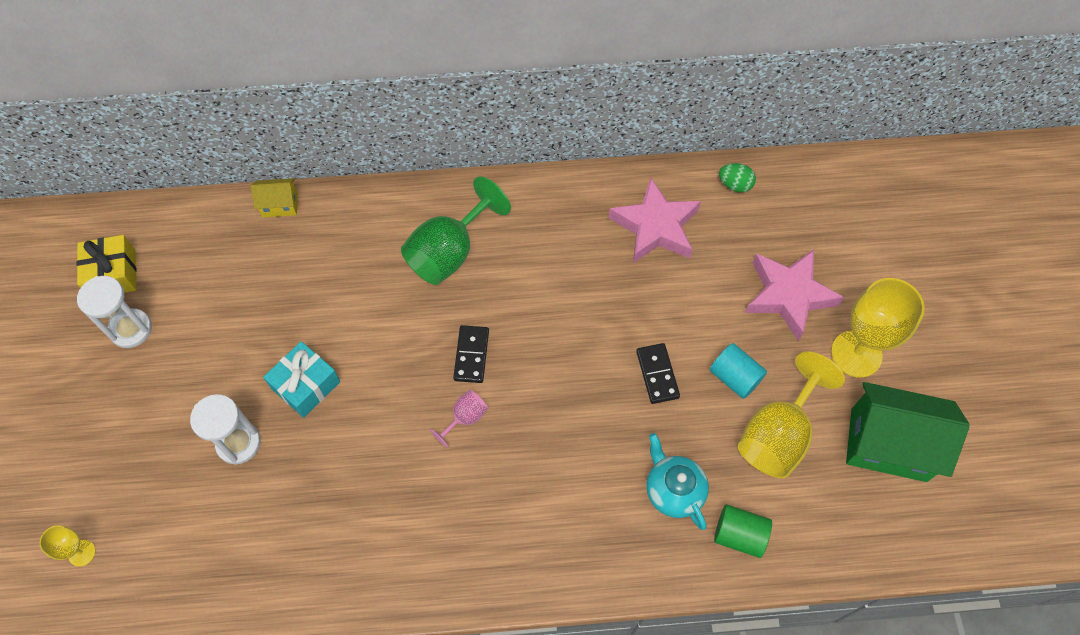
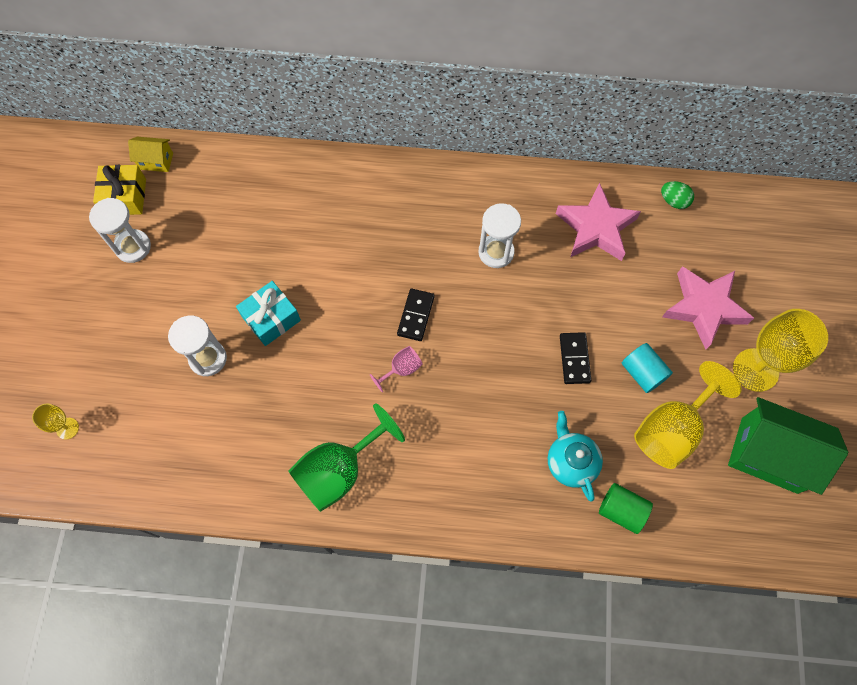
camera: 10 degrees right, 5 degrees up
yellow house [251,178,298,218] -> yellow house moved to [128,137,173,172]
green goblet [401,176,511,285] -> green goblet moved to [288,403,405,512]
none -> white hourglass [478,203,521,268]

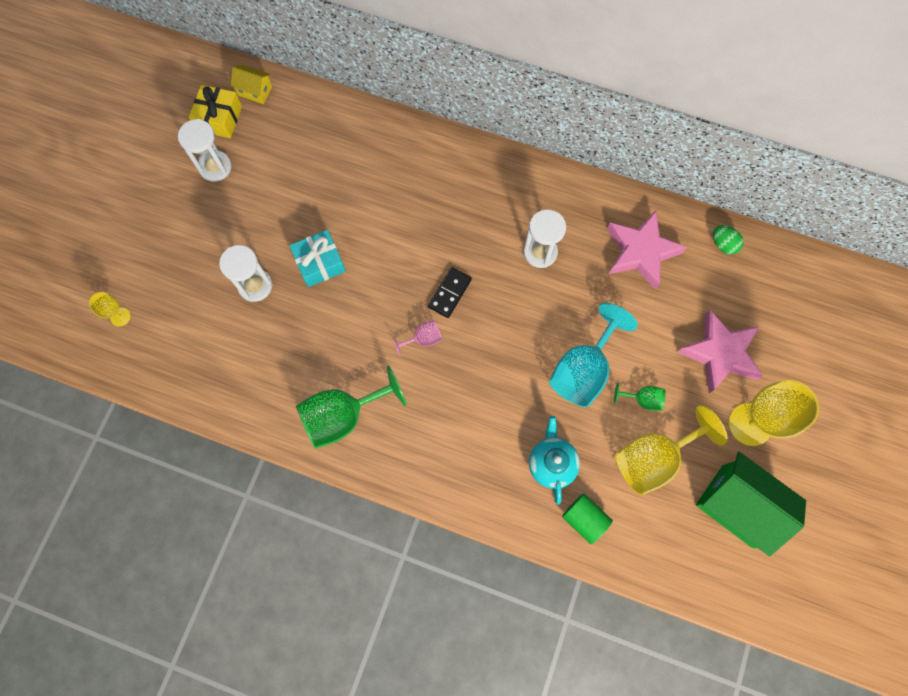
camera: 15 degrees right, 5 degrees up
black domino [560,332,591,384] -> turquoise goblet [549,303,638,407]
turquoise cylinder [622,343,673,393] -> green goblet [614,383,666,411]

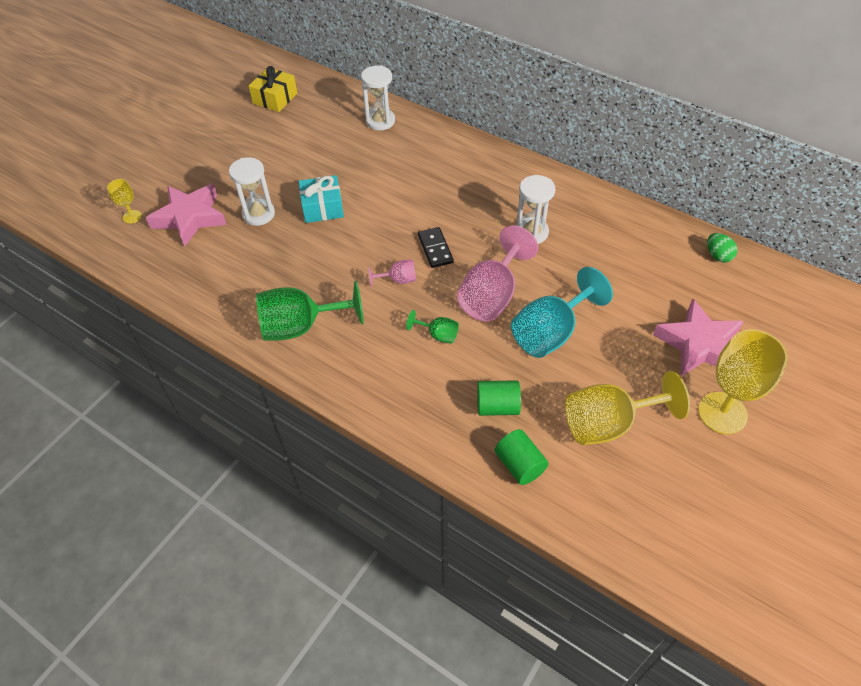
camera: 15 degrees right, 20 degrees down
white hourglass [178,119,232,182] -> white hourglass moved to [361,66,395,130]
yellow house [230,65,272,104] -> none
black domino [428,267,472,318] -> black domino turned 60 degrees counterclockwise [418,227,454,268]
turquoise teapot [529,416,580,504] -> green cylinder [477,380,521,416]
pink star [607,210,687,290] -> pink star moved to [146,184,227,246]
green goblet [614,383,666,411] -> green goblet moved to [406,310,459,344]
green house [696,452,806,556] -> none
none -> pink goblet [457,225,538,322]

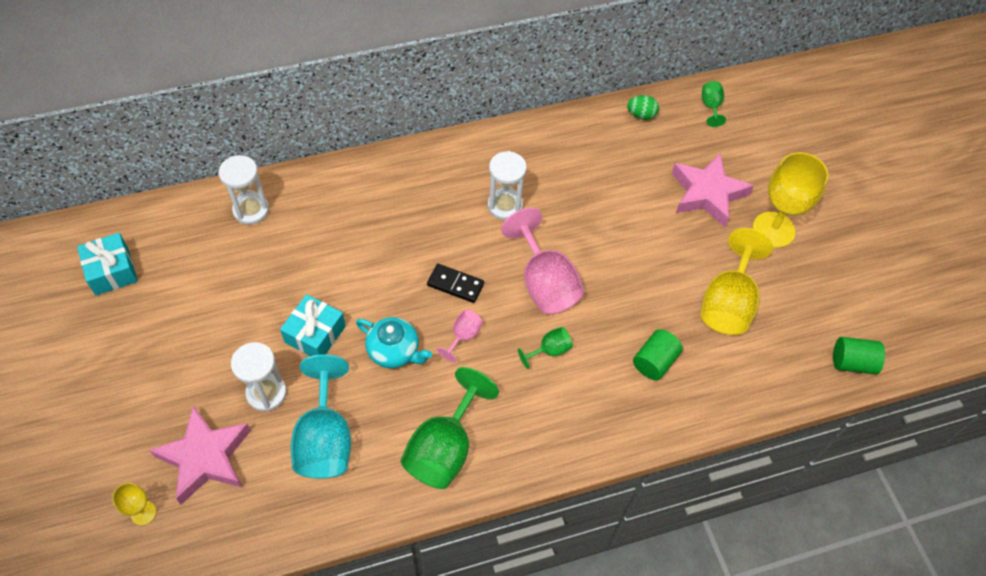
camera: 55 degrees left, 5 degrees up
yellow gift [249,66,297,112] -> turquoise gift [77,233,138,295]
green cylinder [495,429,549,485] -> green cylinder moved to [833,337,885,375]
turquoise goblet [511,267,613,358] -> turquoise goblet moved to [291,354,351,479]
none -> turquoise teapot [356,317,432,368]
none -> green goblet [702,81,726,127]

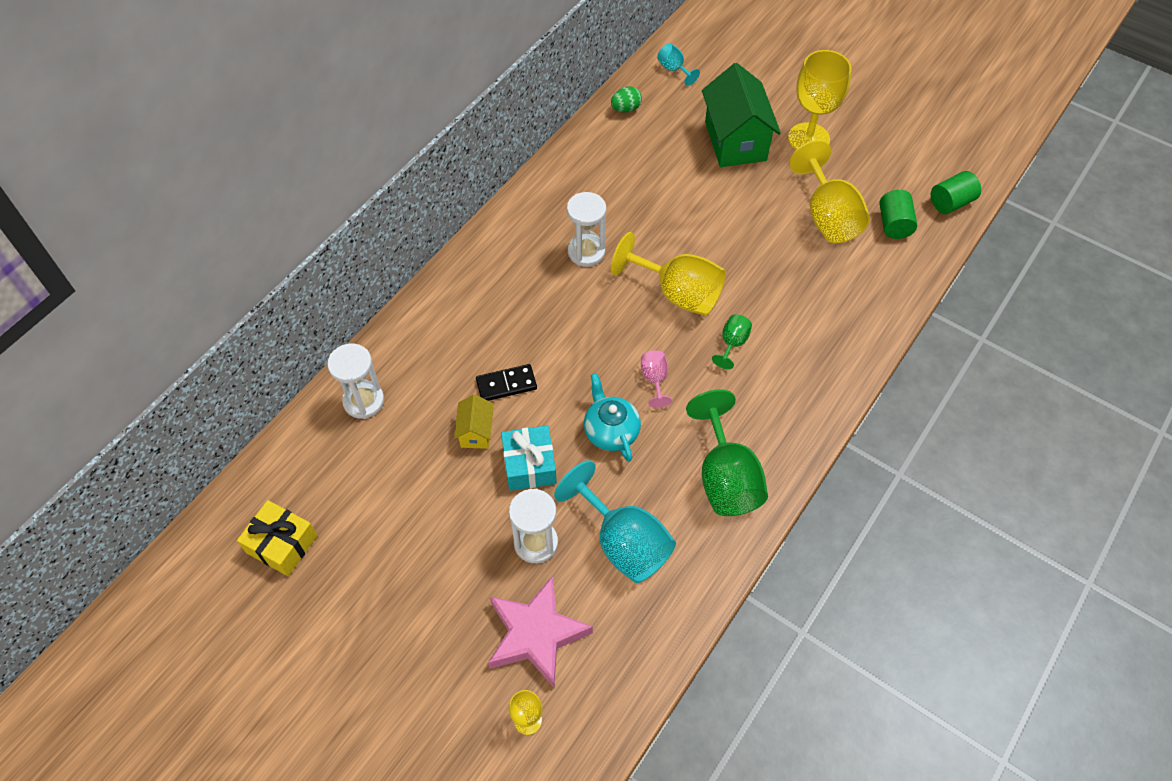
camera: 35 degrees left, 0 degrees up
turquoise gift [77,233,138,295] -> yellow gift [237,500,318,576]
turquoise teapot [356,317,432,368] -> turquoise teapot turned 105 degrees counterclockwise [584,373,641,462]
black domino [427,264,484,303] -> black domino moved to [476,364,537,401]
pink goblet [501,208,584,314] -> yellow goblet [611,232,726,316]
green cylinder [633,329,683,380] -> green cylinder moved to [879,190,917,239]
pink star [672,153,754,227] -> green house [702,63,781,167]
green goblet [702,81,726,127] -> turquoise goblet [657,43,700,86]
none -> yellow house [454,394,494,449]

